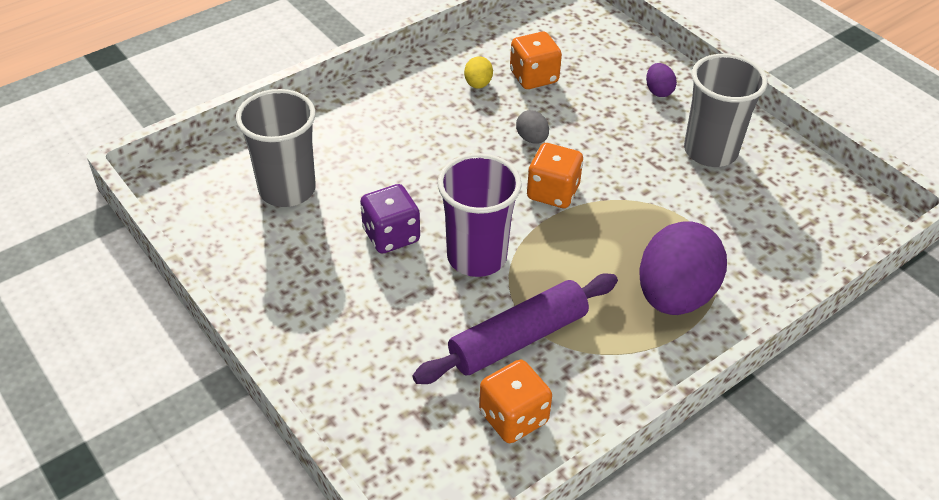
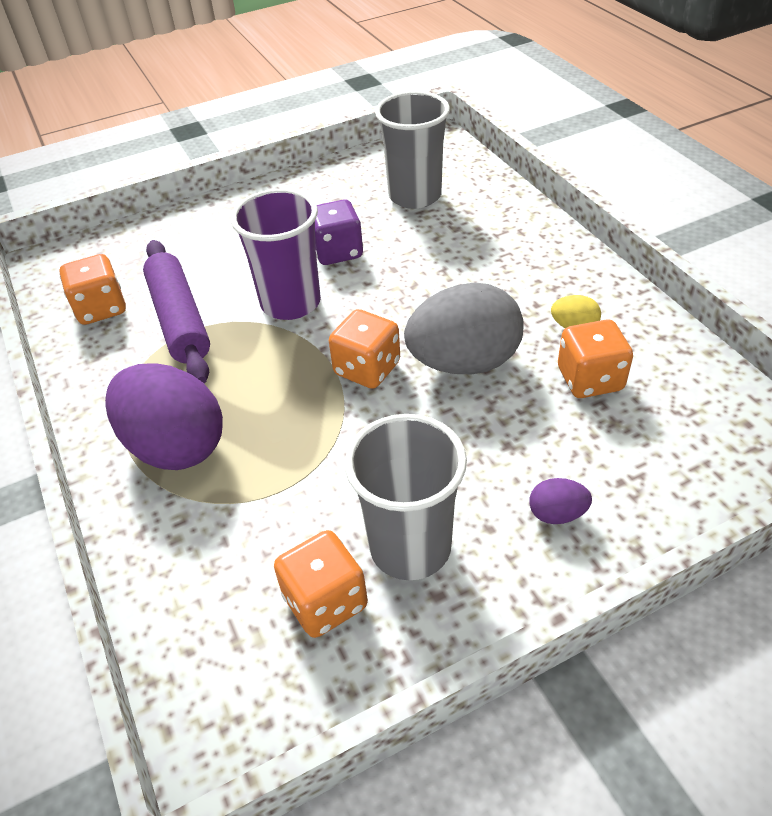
camera: 105 degrees right, 0 degrees up
grey egg [516,110,549,144] -> grey egg [404,282,524,374], size x2.32
none -> orange dice [274,530,368,638]

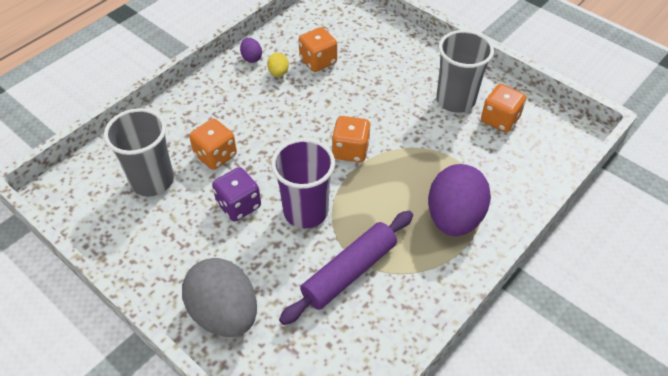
camera: 115 degrees left, 5 degrees up
orange dice [59,254,126,325] -> orange dice moved to [189,118,237,170]
grey egg [404,282,524,374] -> grey egg moved to [182,258,257,337]
purple egg [529,478,592,524] -> purple egg moved to [240,38,262,63]

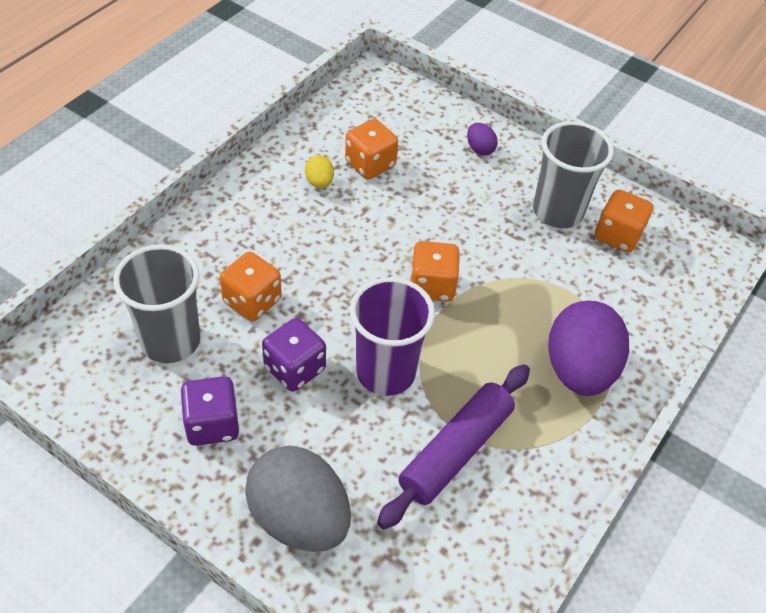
camera: 10 degrees left, 0 degrees up
purple egg [240,38,262,63] -> purple egg moved to [467,123,498,156]
none -> purple dice [180,376,240,446]

